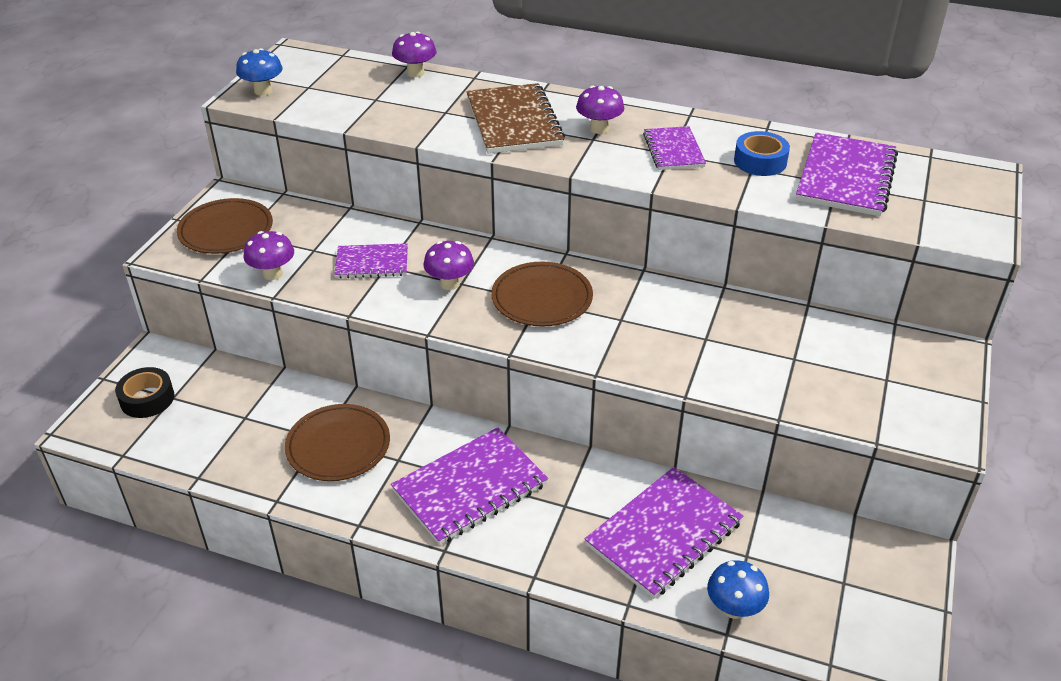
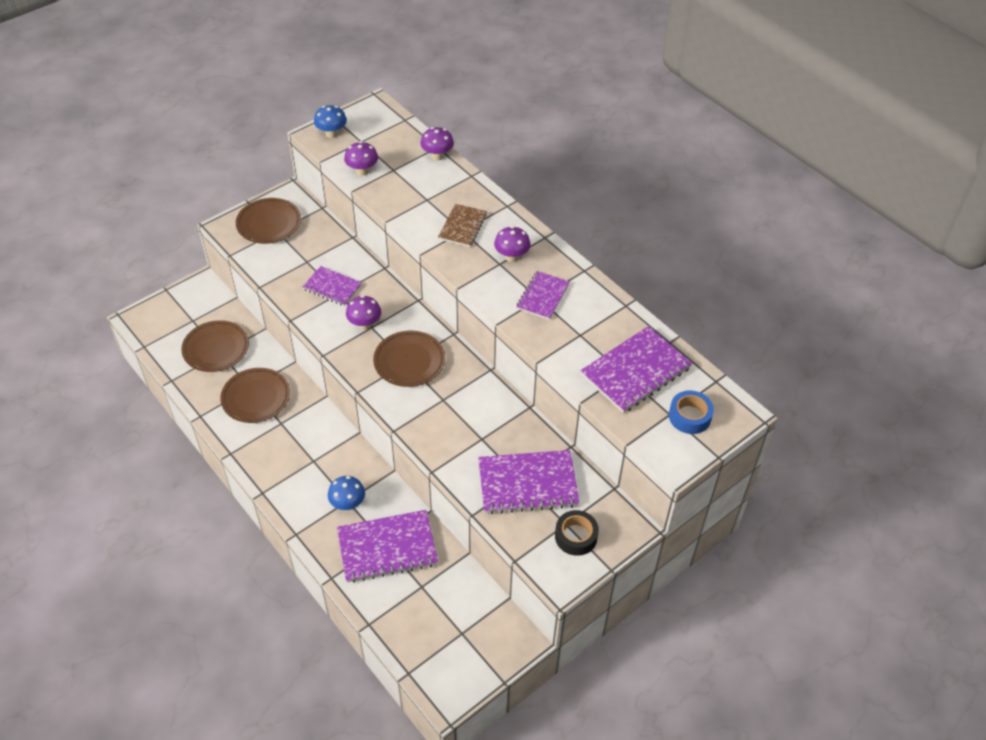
camera: 30 degrees right, 10 degrees up
black tape [115,367,174,418] -> black tape moved to [555,510,599,556]
purple mushroom [243,231,294,280] -> purple mushroom moved to [344,141,378,176]
purple notebook [391,427,548,545] -> purple notebook moved to [478,450,580,514]
brown notebook [466,83,565,154] -> brown notebook [438,204,487,247], size x0.60
blue mushroom [707,560,769,619] -> blue mushroom moved to [328,476,365,510]
blue tape [734,131,790,176] -> blue tape moved to [669,390,714,434]
none -> brown plate [181,320,249,372]

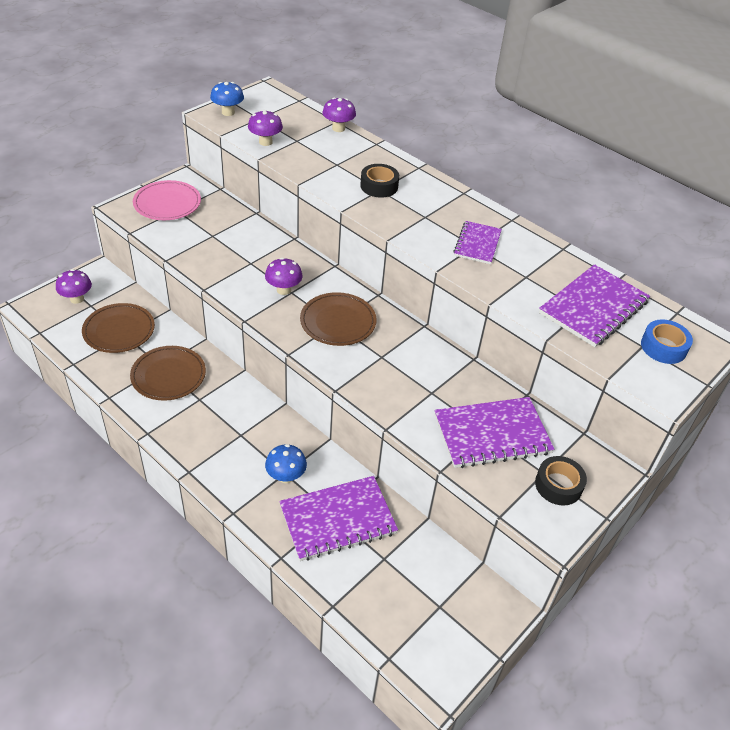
camera: 10 degrees left, 5 degrees down
brown plate [236,198,301,244] -> pink plate [133,180,201,220]
purple notebook [303,266,362,306] -> none
brown notebook [438,204,487,247] -> black tape [360,164,399,198]
purple mushroom [494,226,530,262] -> purple mushroom moved to [56,269,92,304]

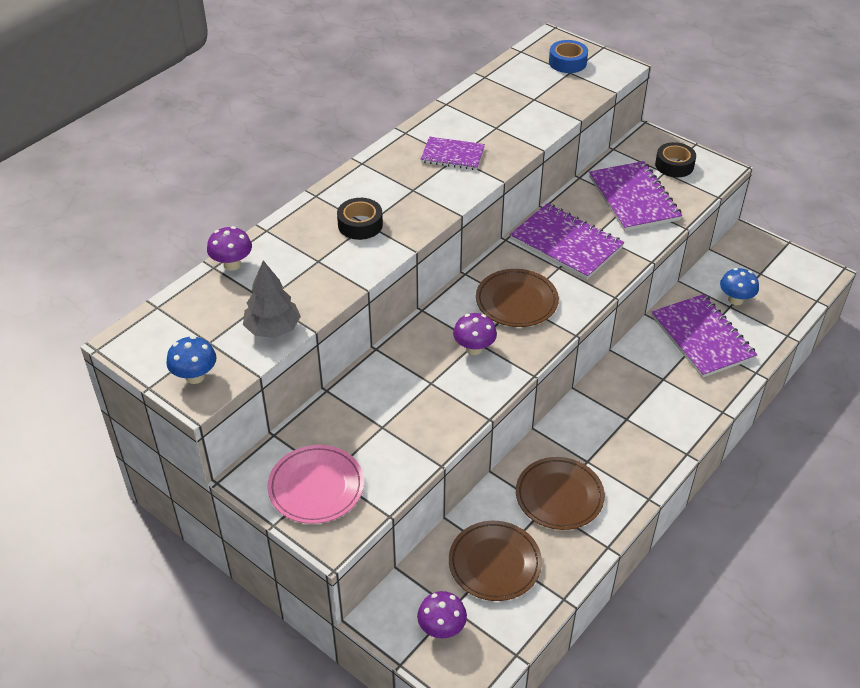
camera: 90 degrees left, 0 degrees up
purple mushroom [248,110,283,146] -> grey tree [243,260,301,338]
blue mushroom [265,444,307,483] -> blue mushroom moved to [720,268,759,305]
purple notebook [539,264,650,347] -> purple notebook moved to [510,203,624,280]

